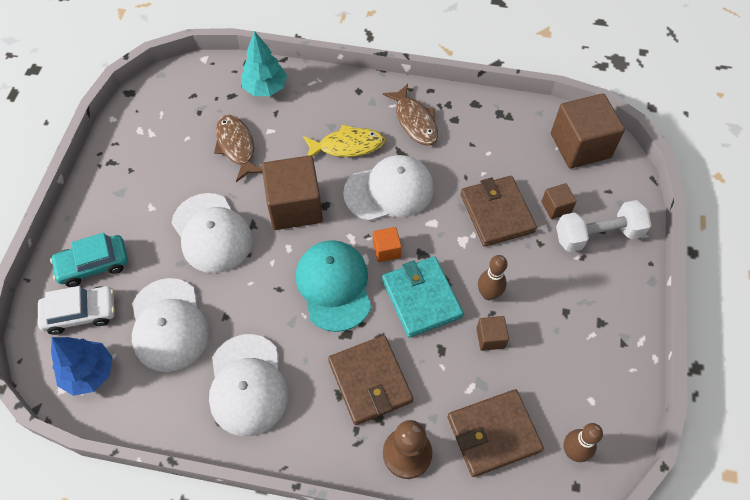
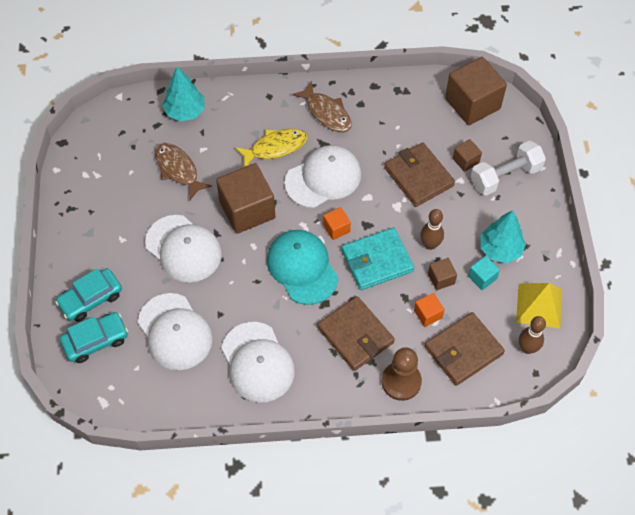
camera: 15 degrees left, 0 degrees up
white car [38,286,115,335] -> turquoise car [60,312,128,363]
blue tree [51,337,113,396] -> none
turquoise wallet [382,256,464,338] -> turquoise wallet turned 75 degrees counterclockwise [342,228,414,290]
none -> orange cube [414,293,444,327]
none -> turquoise cube [468,256,500,290]
none -> turquoise tree [481,210,526,263]
none -> yellow pyramid [516,283,562,329]

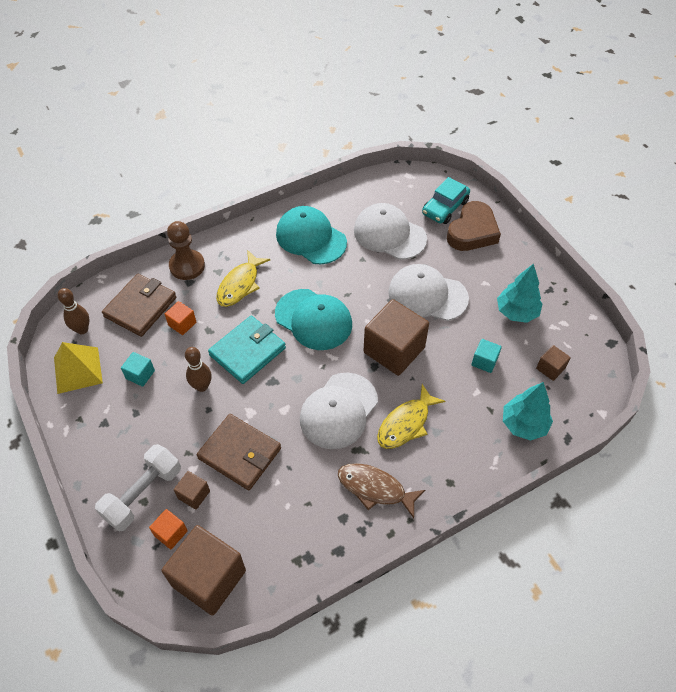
camera: 155 degrees right, 5 degrees down
turquoise car [55,268,122,322] -> brown heart [447,201,501,251]
brown fish [155,143,212,200] -> turquoise cube [471,339,502,373]
white cap [222,322,295,402] -> turquoise cap [276,206,347,264]
brown wallet [317,296,395,371] -> yellow fish [216,250,270,307]
orange cube [323,207,351,240] -> orange cube moved to [149,509,188,549]
brown cube [428,258,457,290] -> brown cube moved to [536,345,571,381]
turquoise tree [481,210,526,263] -> turquoise tree moved to [497,264,543,323]

